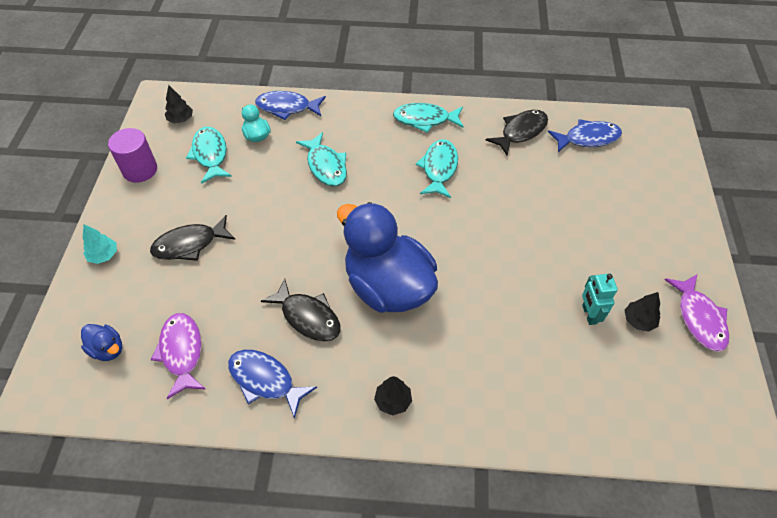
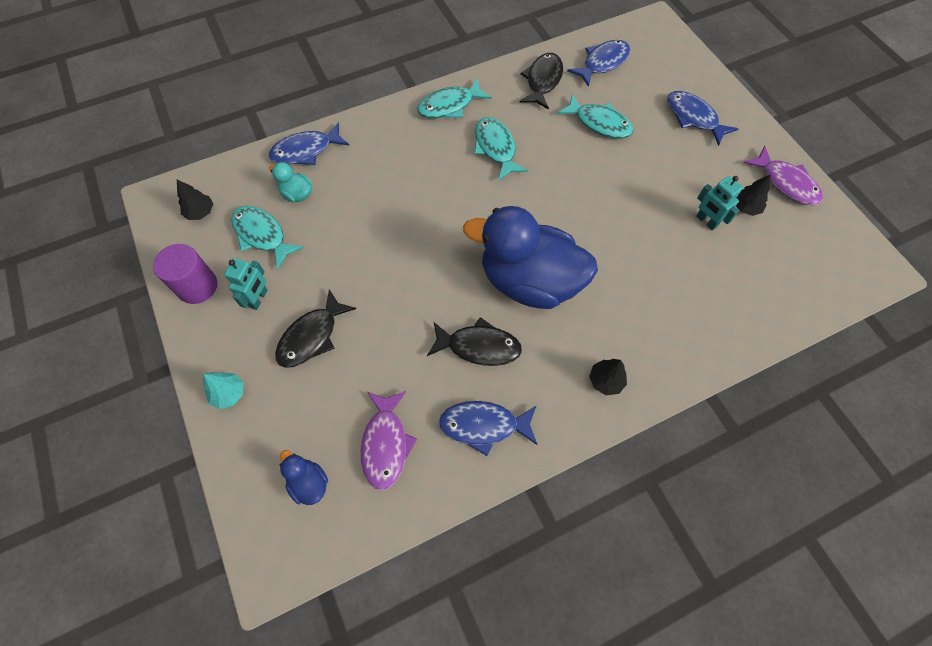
camera: 30 degrees left, 10 degrees up
blue duck [81,324,123,361] -> blue duck turned 135 degrees counterclockwise [280,450,328,505]
purple fish [151,313,206,399] -> purple fish turned 135 degrees counterclockwise [361,391,417,491]
turquoise fish [296,132,347,187] -> turquoise fish moved to [557,94,633,139]
none -> turquoise robot [224,258,268,310]
none -> blue fish [667,91,739,146]

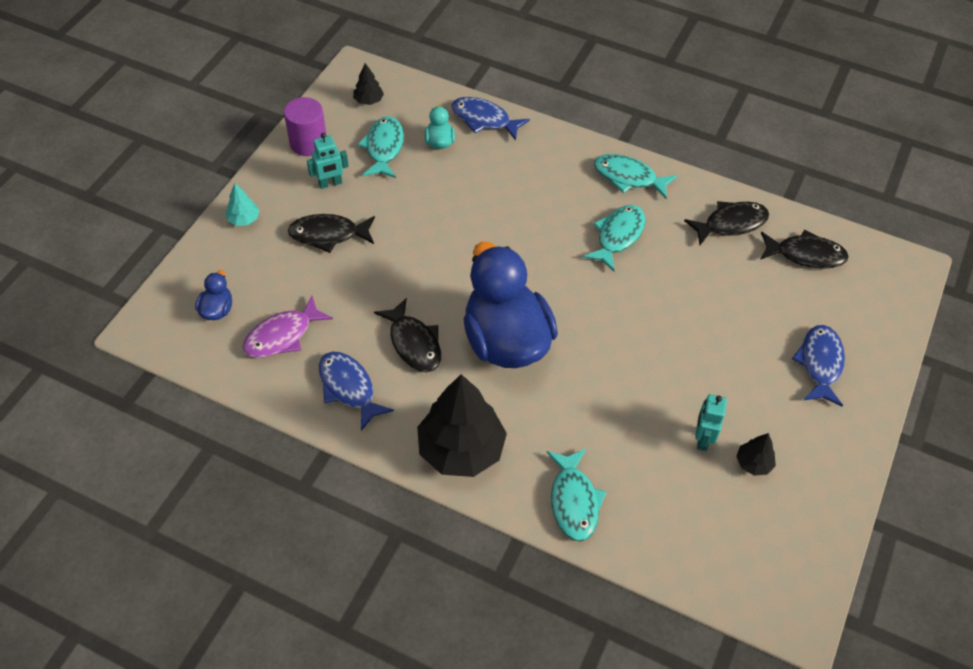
camera: 50 degrees right, 10 degrees down
turquoise fish [557,94,633,139] -> turquoise fish moved to [546,448,606,542]
blue fish [567,40,630,87] -> black fish [760,230,849,269]
black tree [589,359,627,395] -> black tree [417,374,507,477], size x2.27
purple fish [744,146,823,205] -> none

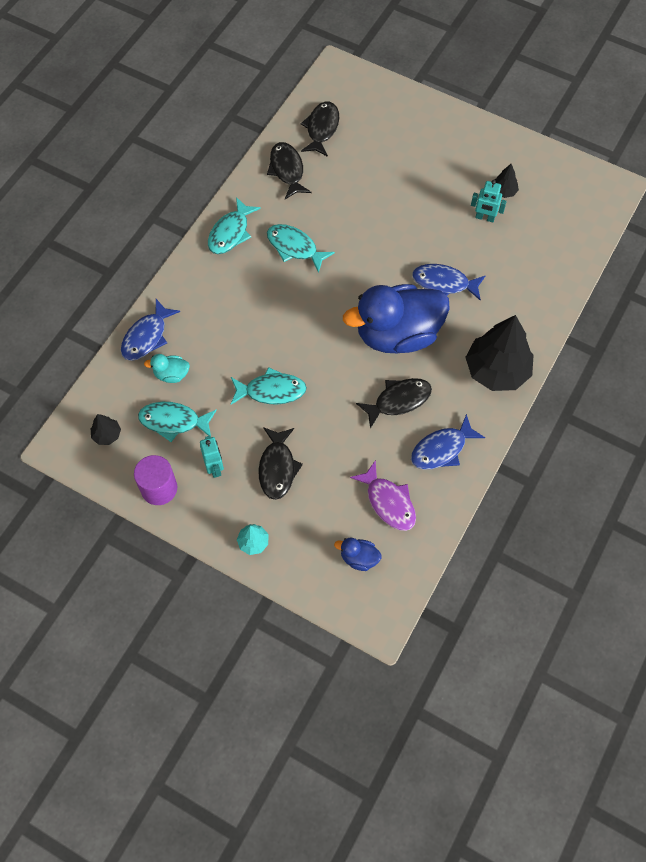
camera: 85 degrees left, 10 degrees up
turquoise fish [546,448,606,542] -> turquoise fish moved to [231,367,307,405]
blue fish [792,325,845,406] -> blue fish moved to [412,264,485,300]

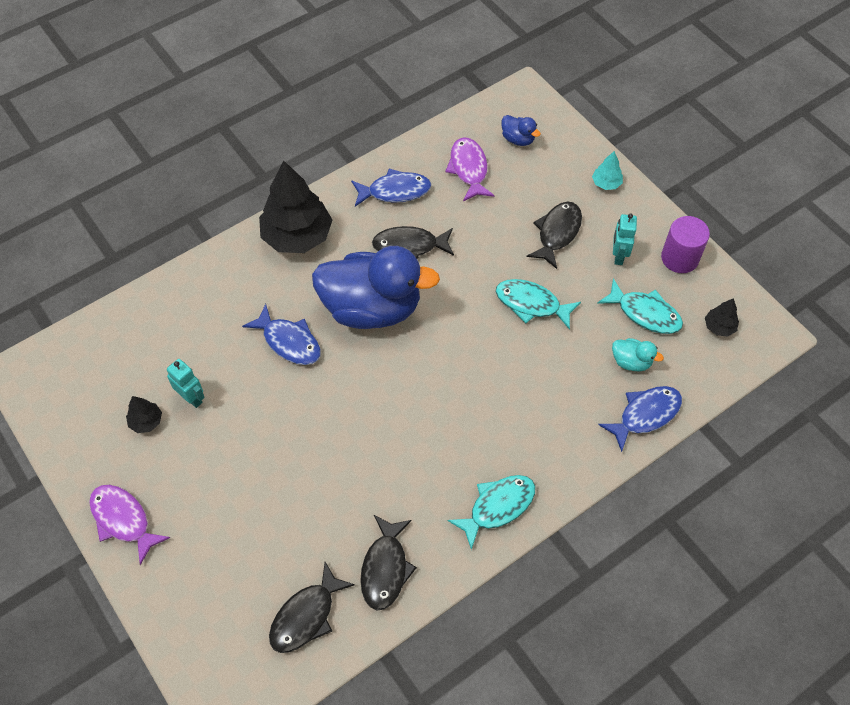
camera: 155 degrees left, 5 degrees down
turquoise fish [267,224,335,273] -> none
none -> purple fish [89,485,170,565]

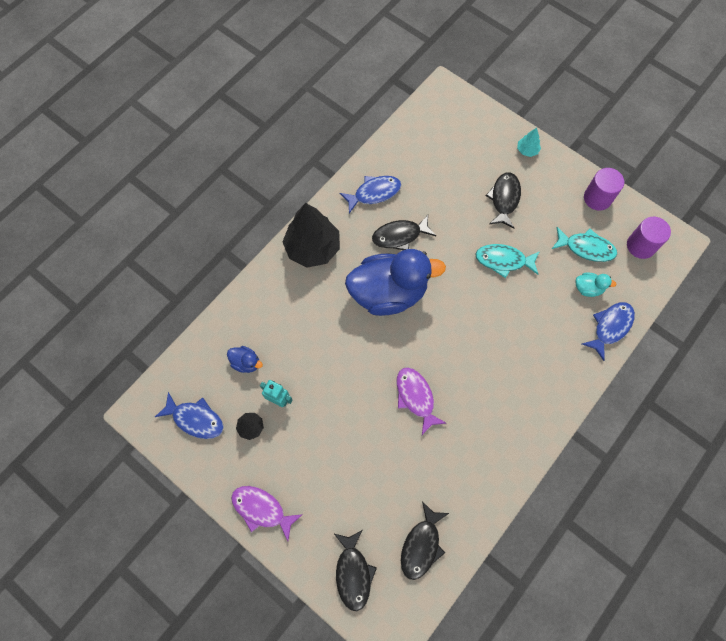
camera: 15 degrees left, 10 degrees up
blue fish [242,304,321,365] -> blue fish moved to [155,392,224,439]
black fish [360,515,417,610] -> black fish moved to [333,530,377,611]
purple fish [445,137,495,201] -> purple fish moved to [396,367,447,435]
turquoise fish [447,475,535,550] -> none
blue duck [502,115,541,146] -> blue duck moved to [227,346,263,373]
turquoise robot [613,214,637,265] -> none
black tree [705,298,739,336] -> purple cylinder [627,217,671,259]

